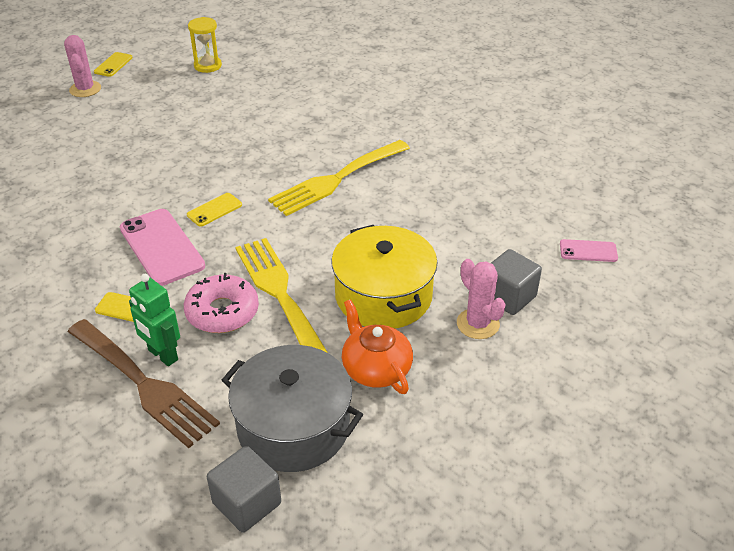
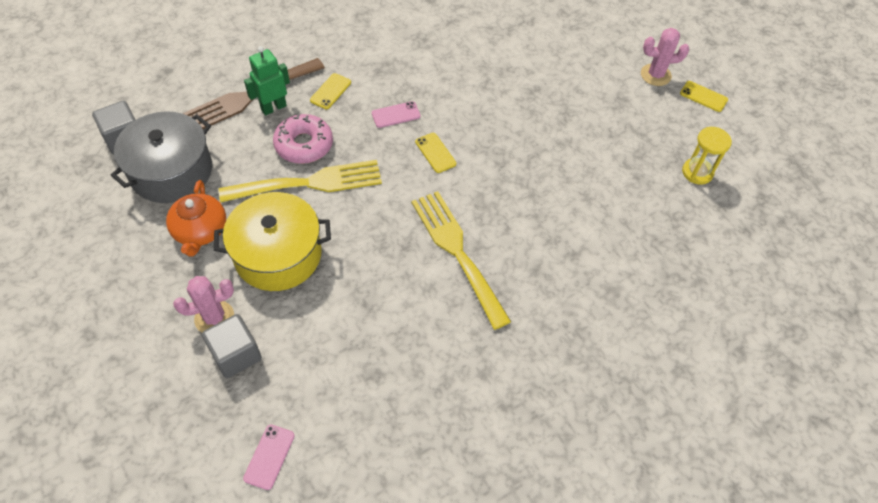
camera: 100 degrees right, 15 degrees up
pink phone [120,209,205,286] -> pink phone [372,101,421,128], size x0.52
orange teapot [342,299,413,394] -> orange teapot turned 105 degrees clockwise [166,180,226,257]

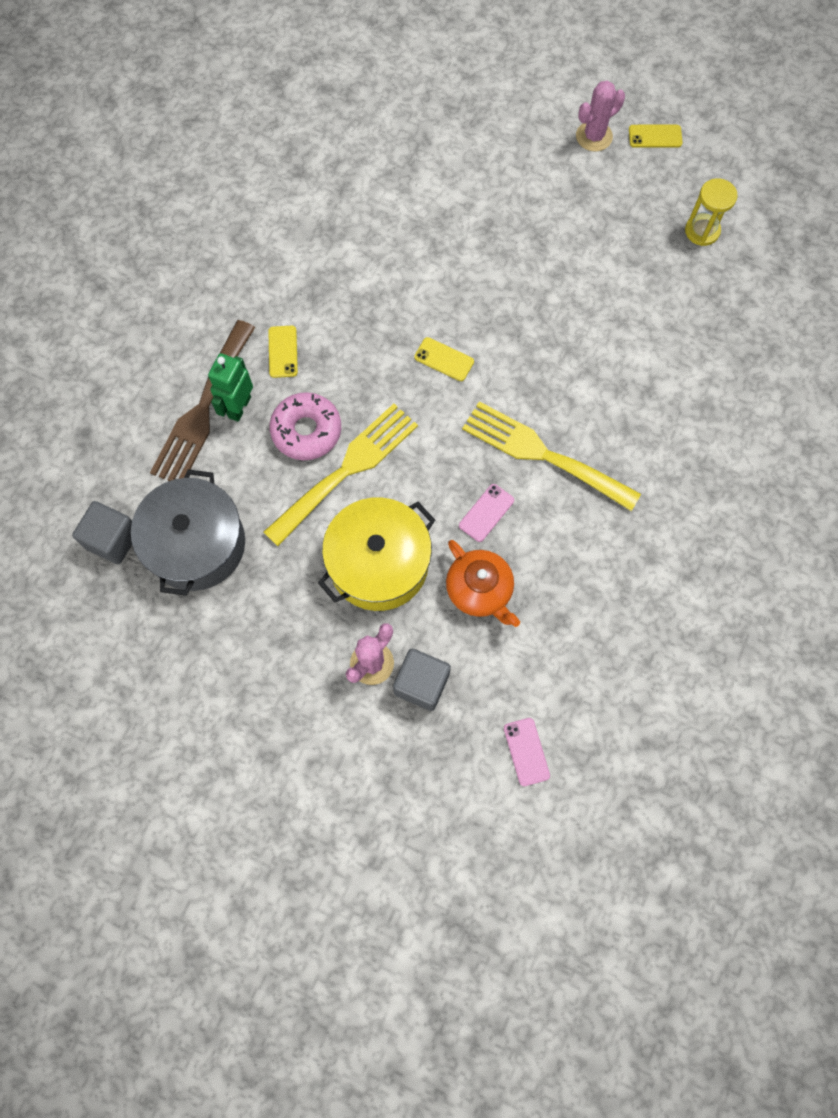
camera: 30 degrees left, 15 degrees up
orange teapot [166,180,226,257] -> orange teapot moved to [446,540,520,627]
pink phone [372,101,421,128] -> pink phone moved to [459,484,514,542]

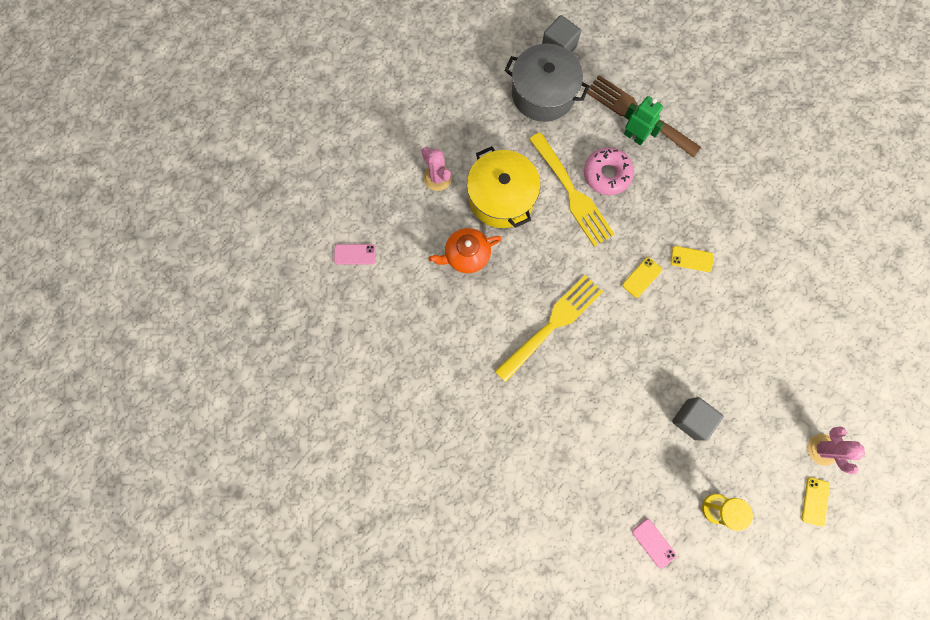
camera: 105 degrees right, 5 degrees up
yellow phone [268,326,298,378] -> yellow phone moved to [670,246,714,272]
grey cube [393,649,451,711] -> grey cube moved to [672,397,724,441]
pink phone [459,484,514,542] -> pink phone moved to [632,519,676,569]

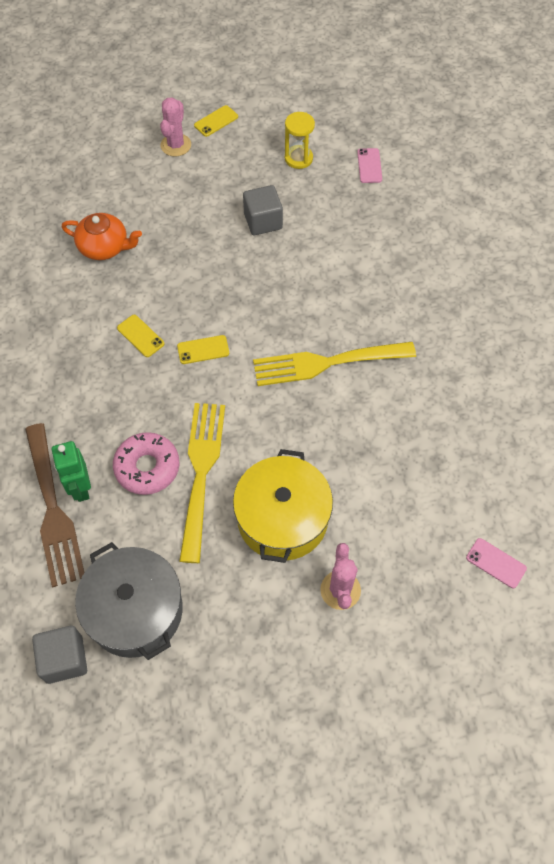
camera: 145 degrees left, 15 degrees down
orange teapot [429,228,502,273] -> orange teapot moved to [62,213,142,260]

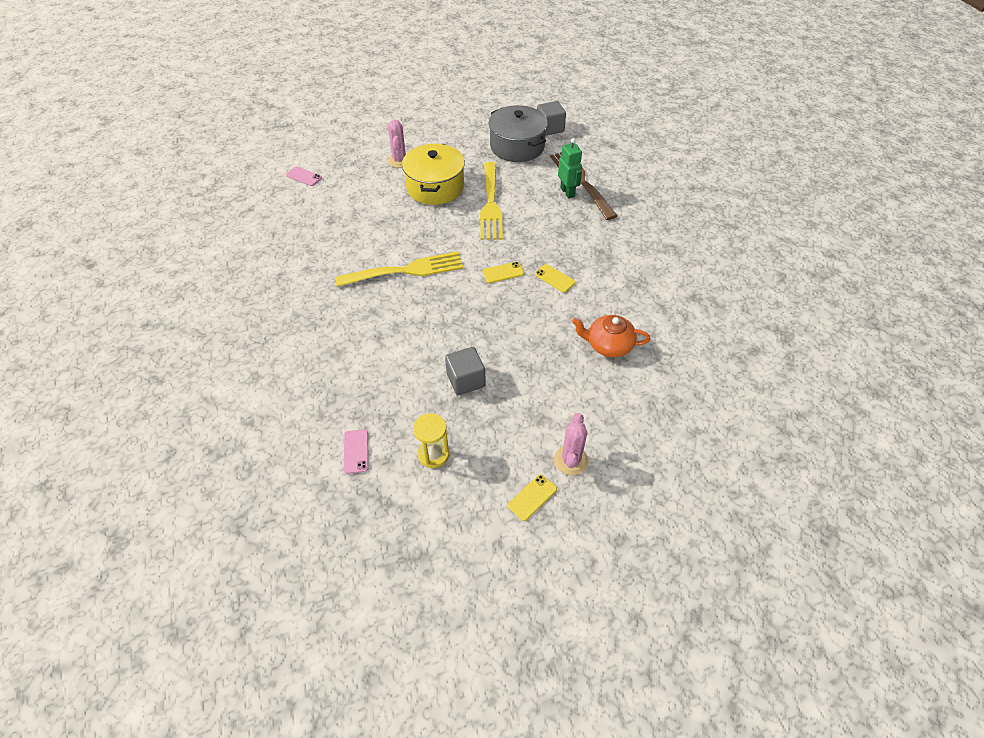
camera: 175 degrees right, 10 degrees down
pink donut [113,432,180,495] -> none

